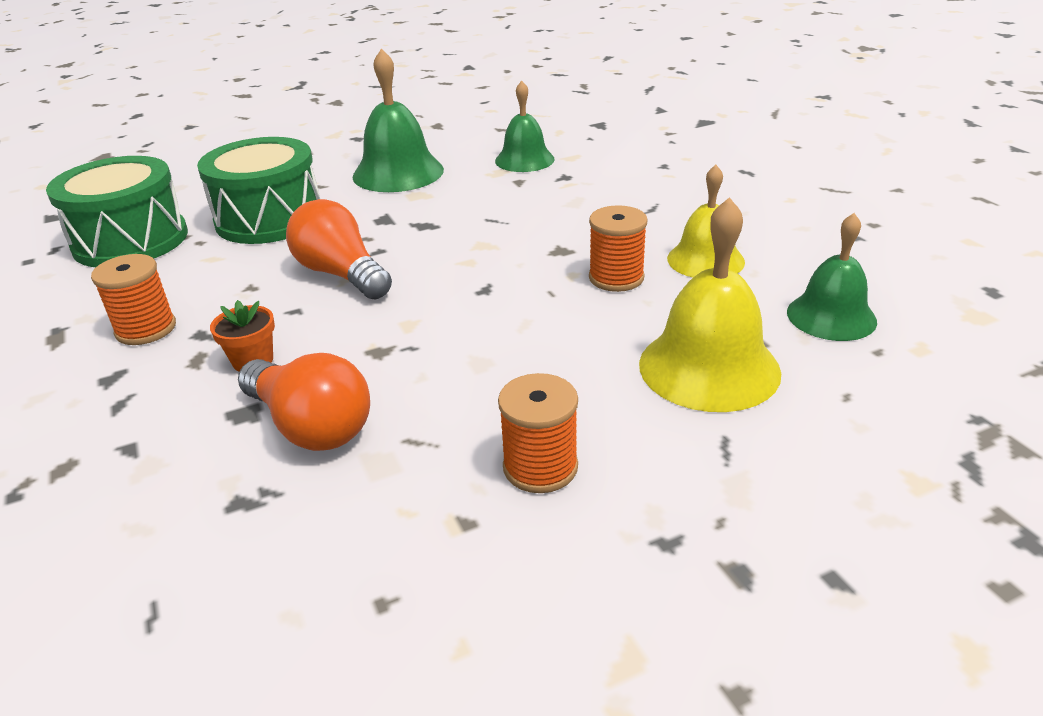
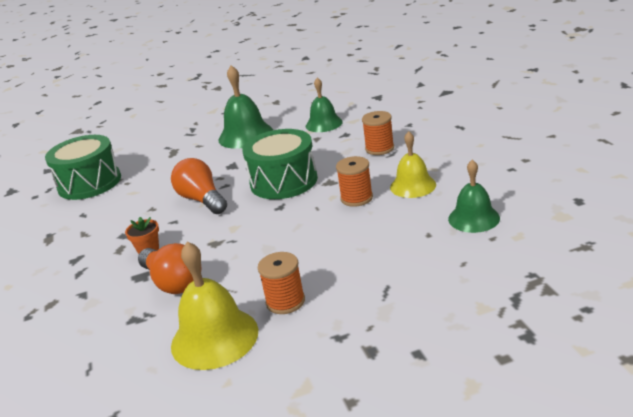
camera: 10 degrees right, 5 degrees down
orange spool [91,254,176,345] -> orange spool moved to [362,111,394,155]
green drum [197,137,320,244] -> green drum moved to [242,129,318,199]
yellow bell [639,197,781,412] -> yellow bell moved to [171,242,258,370]

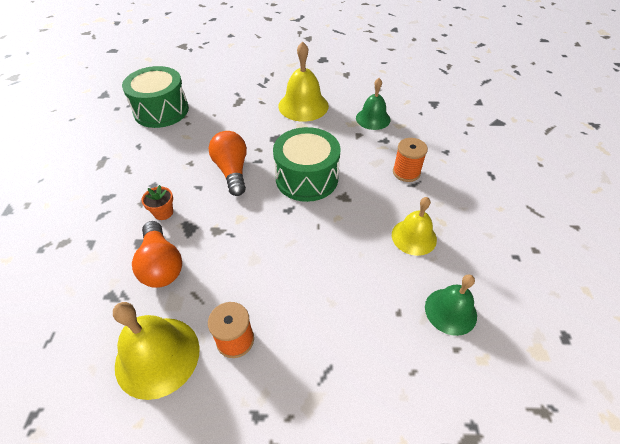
camera: 15 degrees right, 20 degrees up
green bell [219,65,273,149] -> yellow bell [279,41,329,122]
orange spool [336,156,373,207] -> none

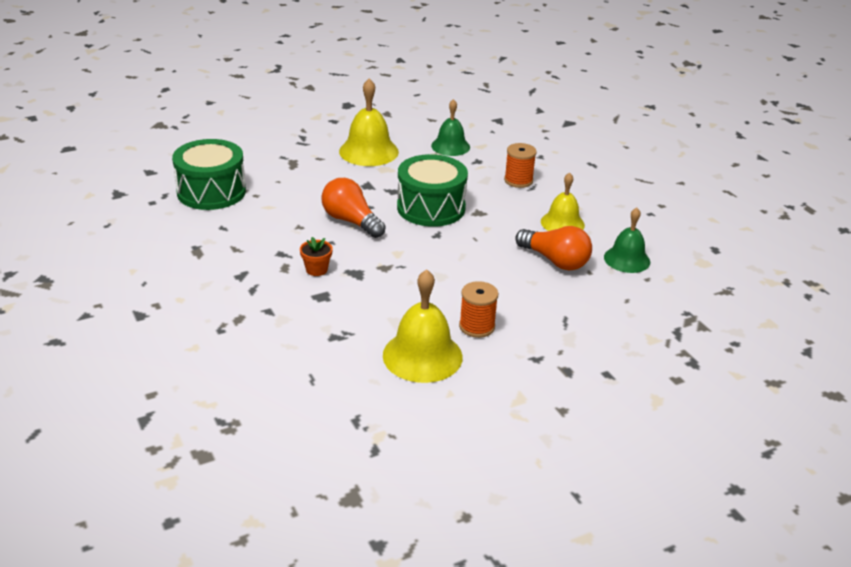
camera: 30 degrees left, 15 degrees down
orange light bulb [132,221,182,288] -> orange light bulb moved to [515,226,592,271]

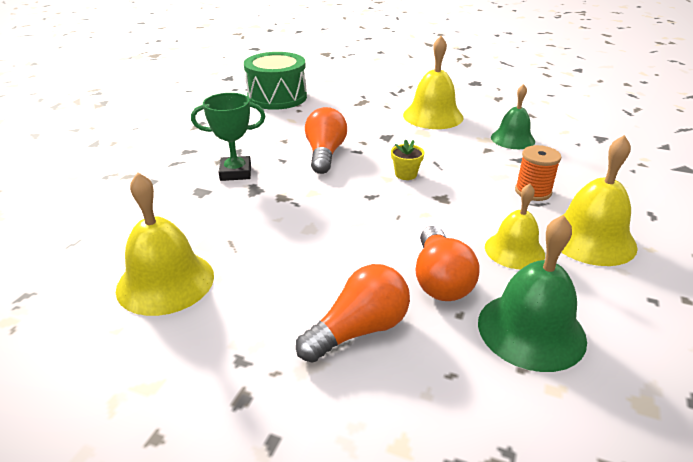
camera: 50 degrees right, 0 degrees up
orange flower pot [300,237,333,276] -> green trophy [191,93,265,181]
green drum [397,154,468,227] -> yellow flower pot [391,140,424,180]
orange spool [459,281,498,338] -> none
green bell [604,208,650,273] -> green bell [478,215,587,372], size x1.50
none -> orange light bulb [296,264,410,363]
none -> yellow bell [560,135,638,266]

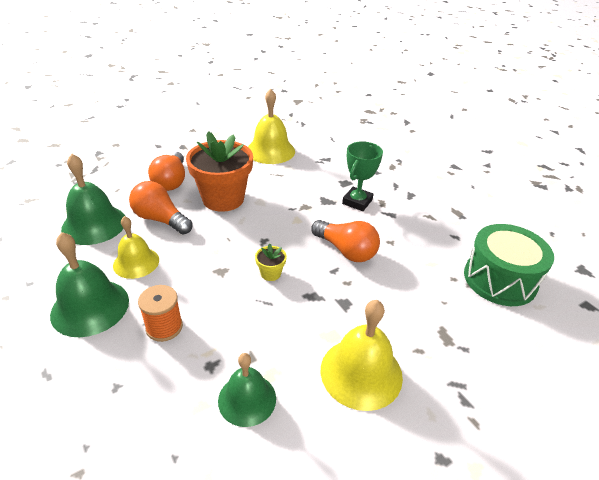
camera: 125 degrees right, 5 degrees up
yellow bell [560,135,638,266] -> green bell [50,232,129,337]
none -> orange flower pot [186,131,253,212]

